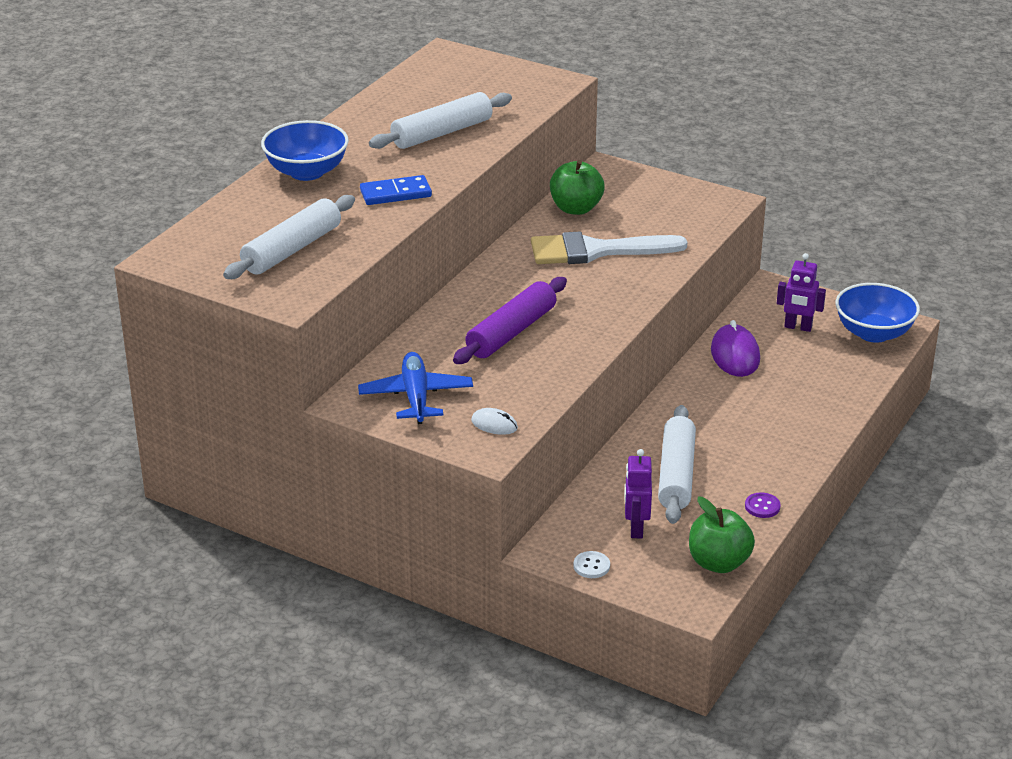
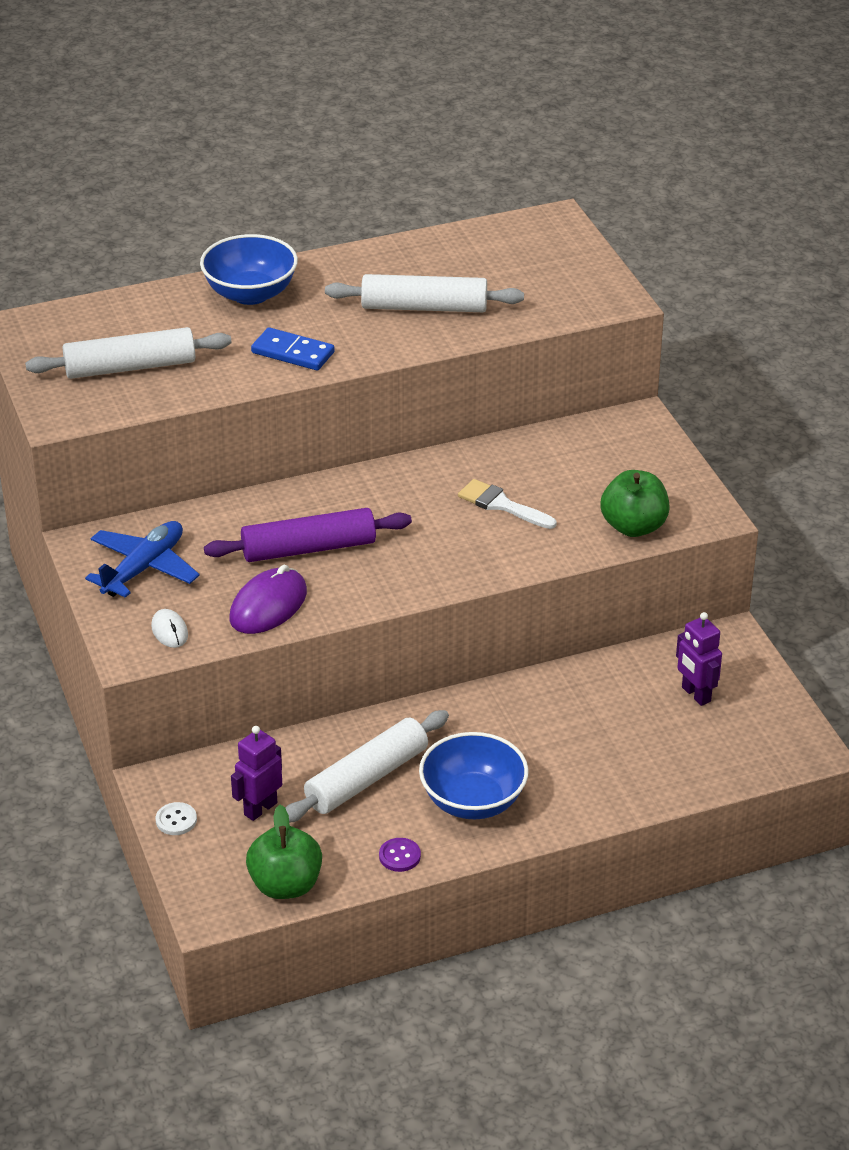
camera: 40 degrees right, 5 degrees up
white brush [531,232,687,264] -> white brush [458,479,557,529], size x0.57
green apple [550,160,605,215] -> green apple moved to [600,470,669,537]
purple mouse [711,320,760,377] -> purple mouse moved to [229,565,307,634]
blue bowl [836,283,920,343] -> blue bowl moved to [419,732,529,819]

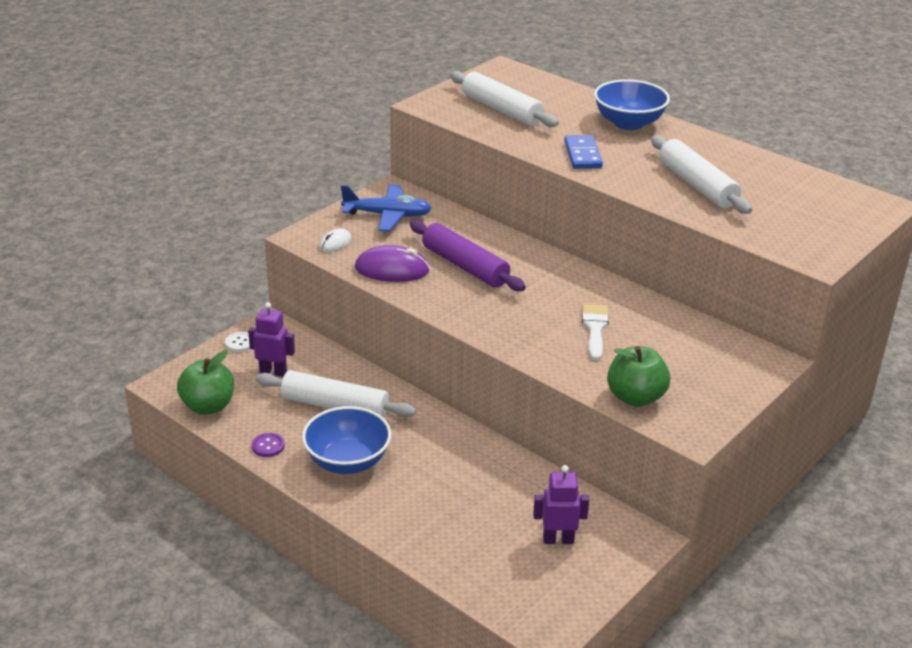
camera: 60 degrees right, 5 degrees down
purple robot [676,612,722,706] -> purple robot turned 60 degrees clockwise [533,465,589,544]

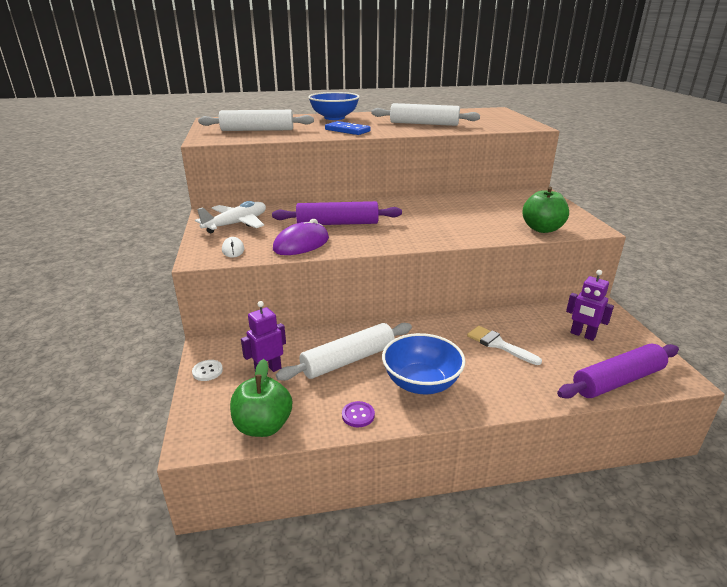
camera: 50 degrees left, 5 degrees down
blue plane [341,184,432,231] -> white plane [195,201,266,233]
purple robot [533,465,589,544] -> purple robot turned 90 degrees counterclockwise [566,270,614,341]
white brush [582,304,609,360] -> white brush moved to [467,326,542,365]
none -> purple rolling pin [557,344,679,399]

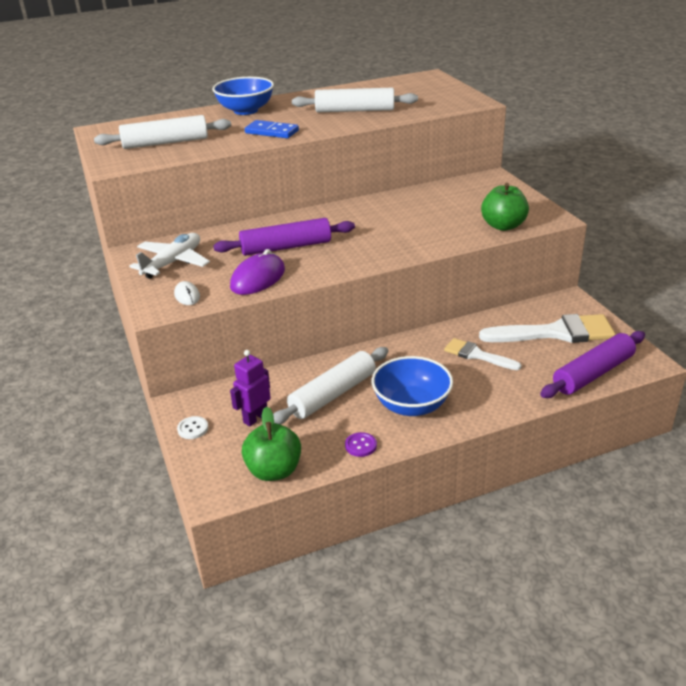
camera: 10 degrees left, 5 degrees up
purple robot [566,270,614,341] -> white brush [479,314,616,343]

